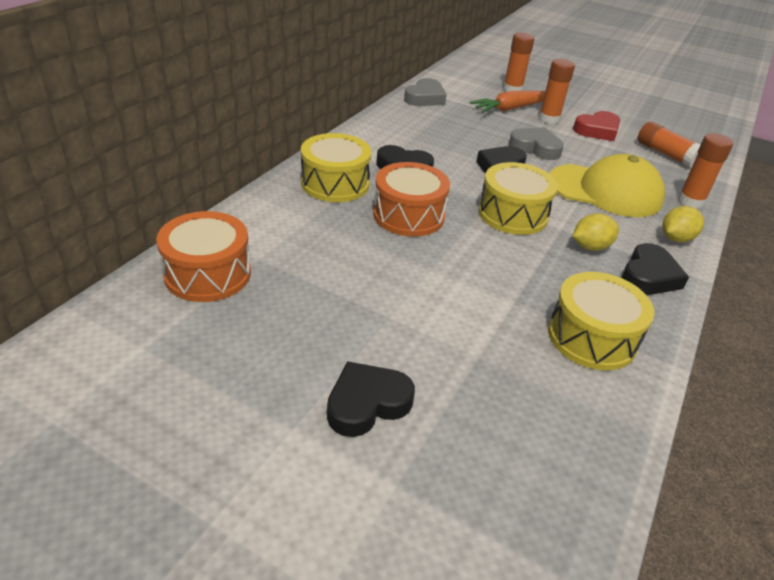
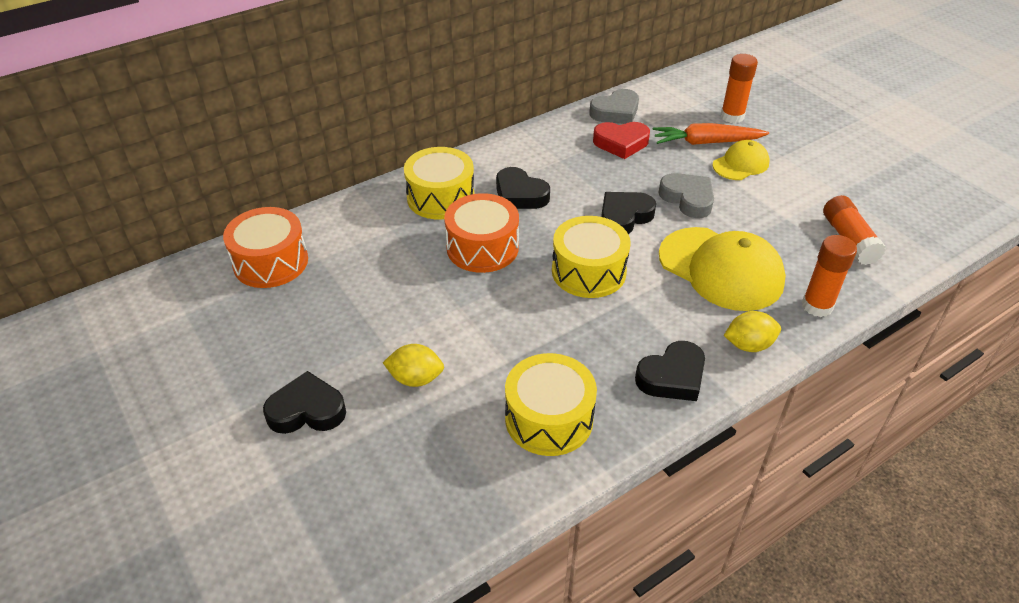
camera: 30 degrees right, 5 degrees up
orange glue stick [539,59,575,124] -> yellow cap [712,140,770,180]
red heart [573,111,620,141] -> red heart moved to [593,122,650,159]
yellow lemon [573,213,619,251] -> yellow lemon moved to [383,344,444,387]

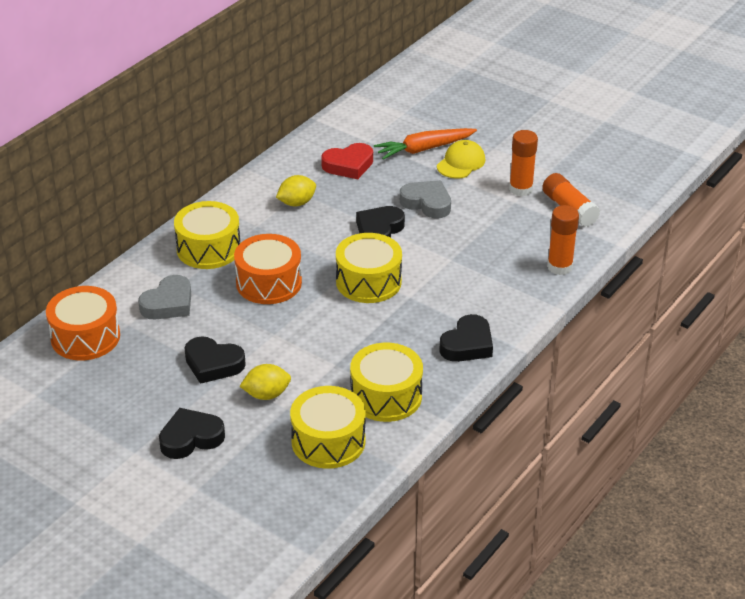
camera: 20 degrees left, 5 degrees down
black heart [496,167,550,209] -> black heart moved to [184,336,246,384]
grey heart [589,89,639,124] -> grey heart moved to [138,275,191,320]
yellow cap [659,227,786,311] -> none
orange glue stick [721,54,758,123] -> orange glue stick moved to [509,130,538,196]
yellow lemon [724,311,781,352] -> yellow lemon moved to [276,175,316,206]
none -> yellow drum [290,386,366,469]

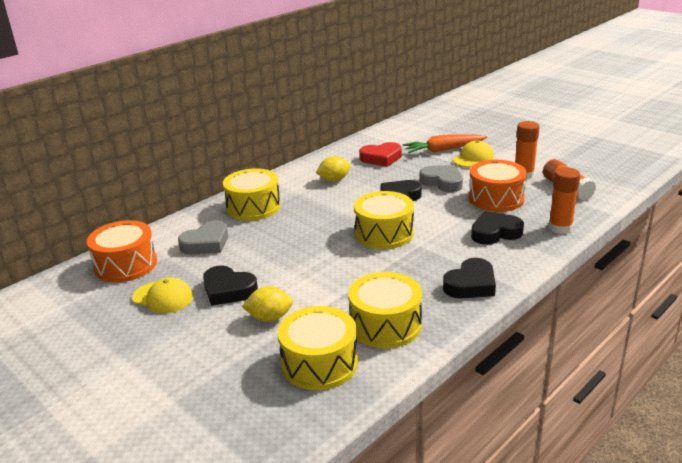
camera: 10 degrees right, 10 degrees down
black heart [159,408,225,459] -> black heart moved to [471,211,524,245]
orange drum [234,234,302,304] -> orange drum moved to [469,160,527,212]
none -> yellow cap [132,277,193,313]

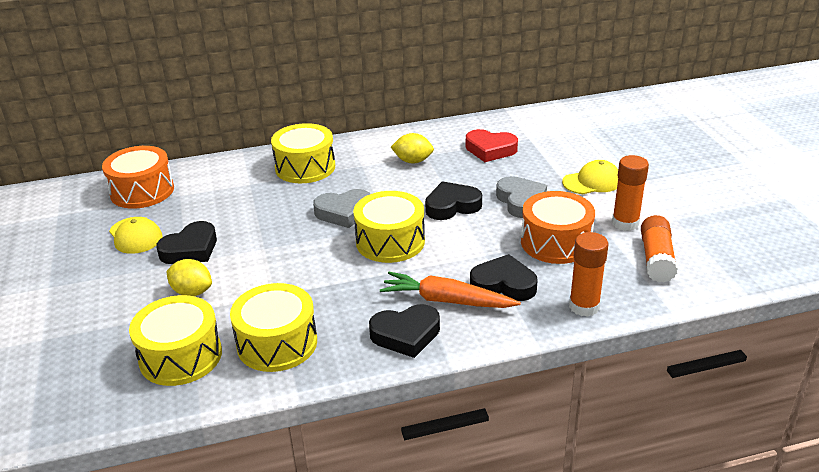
camera: 30 degrees right, 5 degrees up
grey heart [178,220,228,254] -> grey heart moved to [313,189,370,228]
black heart [203,265,258,306] -> black heart turned 105 degrees counterclockwise [156,221,217,264]
orange carrot [403,134,488,153] -> orange carrot moved to [380,272,521,308]

